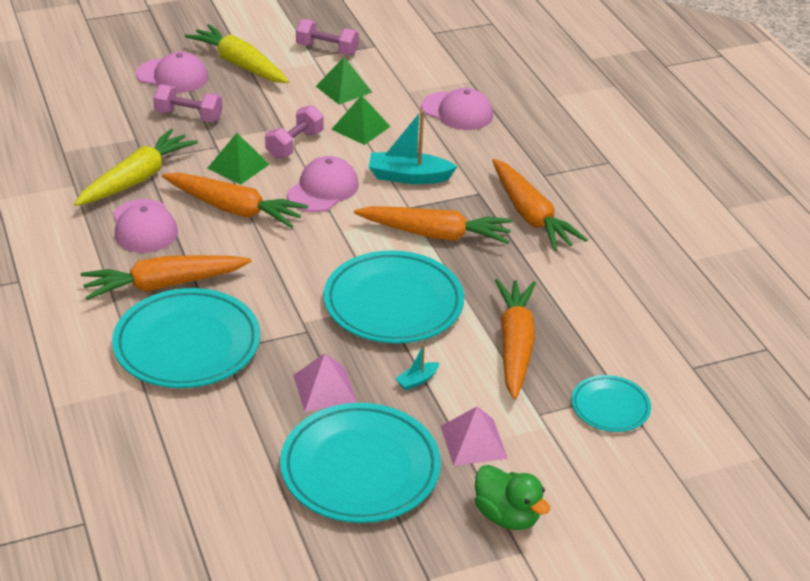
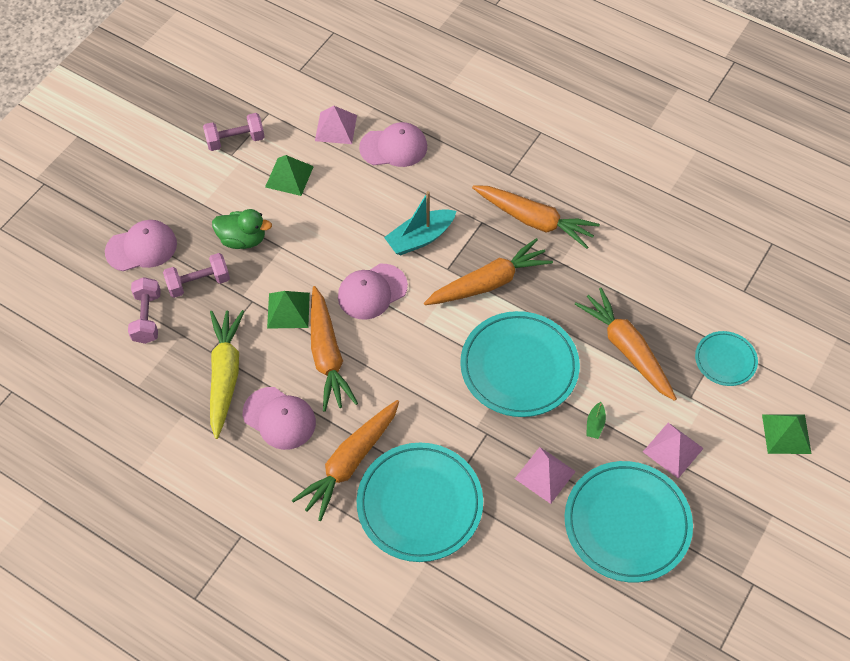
camera: 35 degrees left, 20 degrees up
orange carrot [162,173,308,228] -> orange carrot turned 90 degrees clockwise [311,286,358,412]
yellow carrot [185,24,289,83] -> none
pink dumbbell [265,105,324,159] -> pink dumbbell moved to [128,277,161,344]
pink cap [287,156,359,212] -> pink cap turned 120 degrees counterclockwise [338,264,408,320]
green pyramid [331,95,391,145] -> green pyramid moved to [762,414,811,454]
turquoise boat [395,344,439,390] -> green boat [586,402,606,439]
green duck [475,465,550,530] -> green duck moved to [212,209,272,249]
none -> pink pyramid [315,106,357,144]

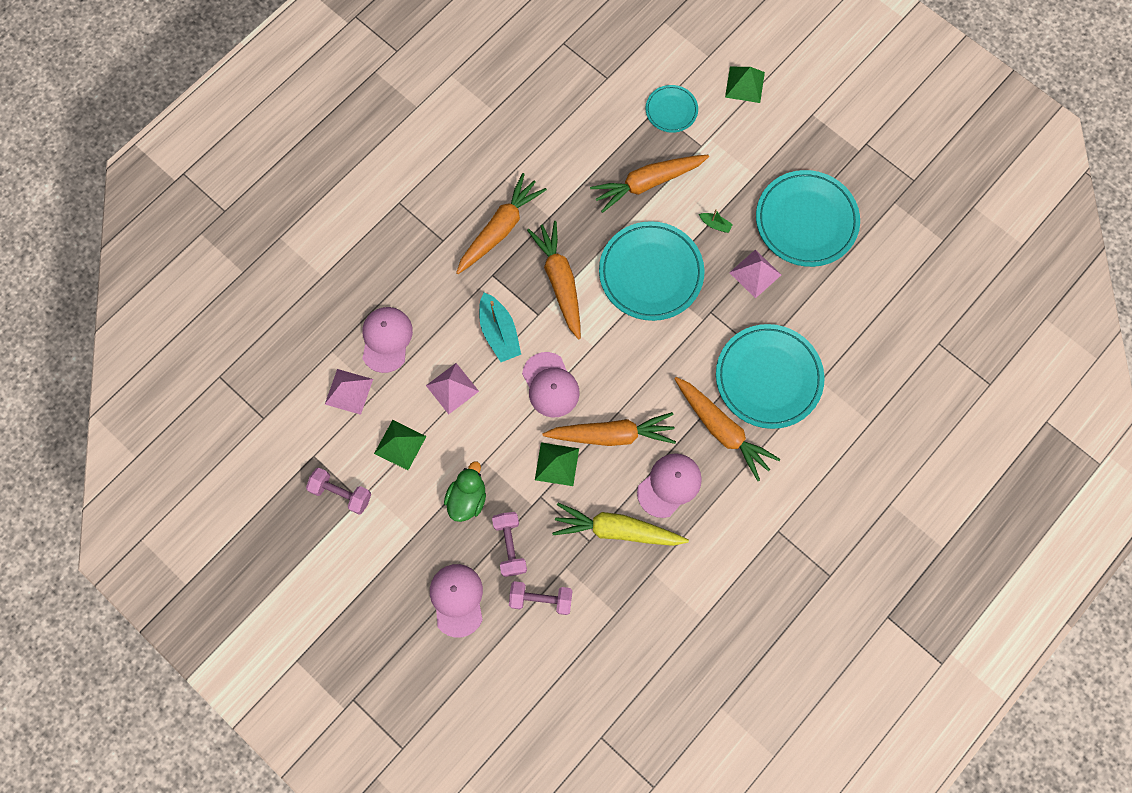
camera: 80 degrees left, 15 degrees up
pink dumbbell [203,113,265,151] -> pink dumbbell turned 60 degrees counterclockwise [306,468,371,515]
pink pyramid [643,423,704,478] -> pink pyramid moved to [426,363,479,414]

